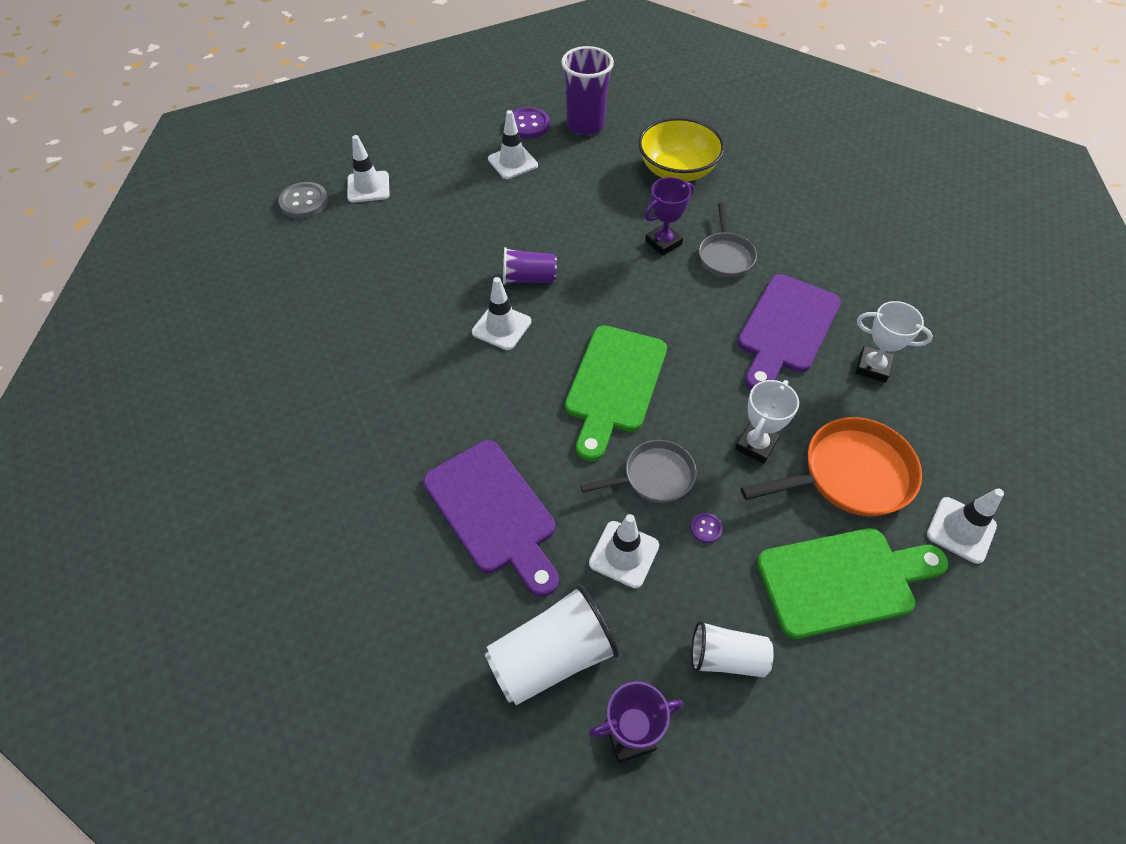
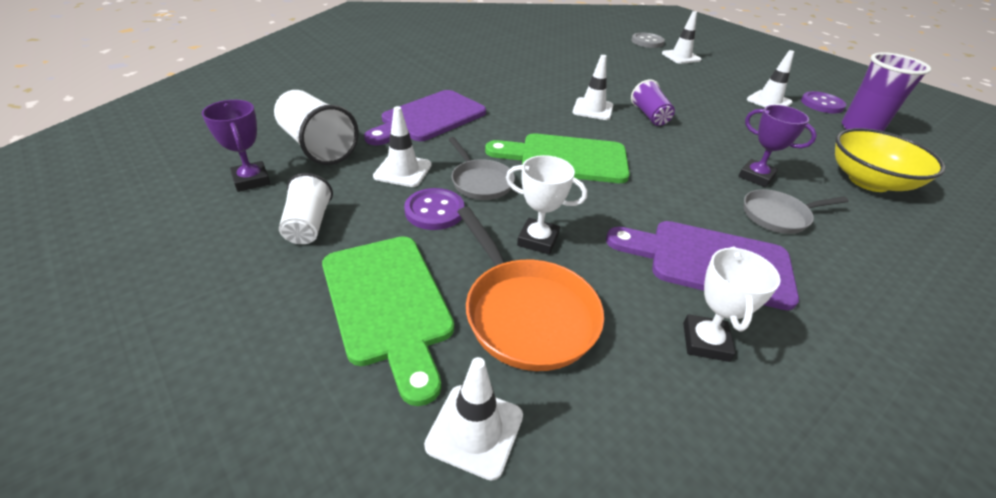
camera: 75 degrees right, 15 degrees down
purple button [691,513,723,543] -> purple button [404,188,464,230], size x2.02

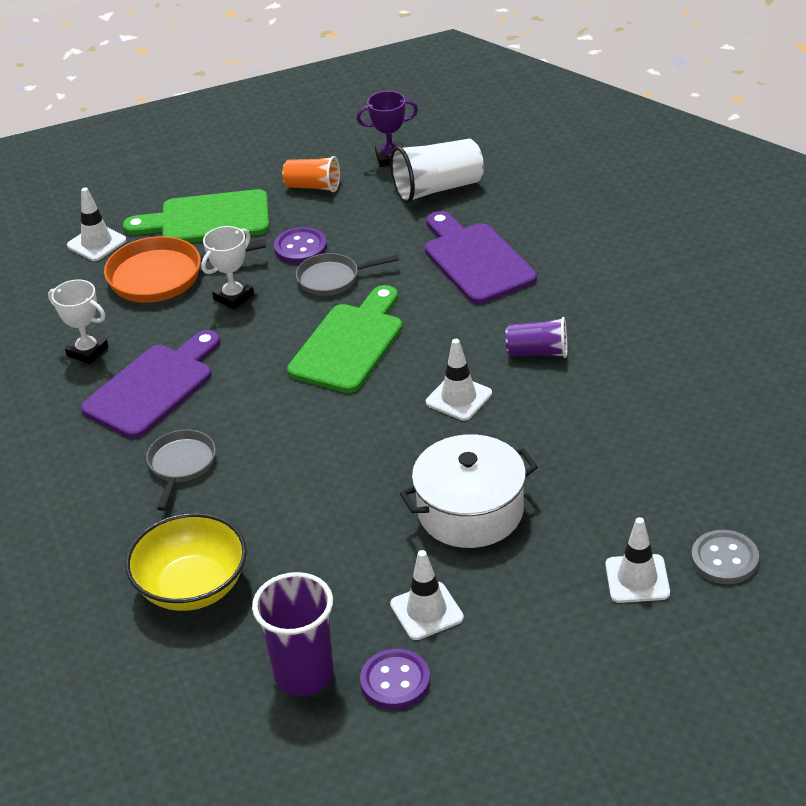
camera: 115 degrees right, 0 degrees up
white cup [279,173,333,244] -> orange cup [282,156,340,192]
white traffic cone [373,106,432,187] -> none
purple cup [631,79,675,126] -> purple cup moved to [505,317,567,358]
purple trophy [738,105,817,188] -> none
none -> white pot [400,434,538,548]

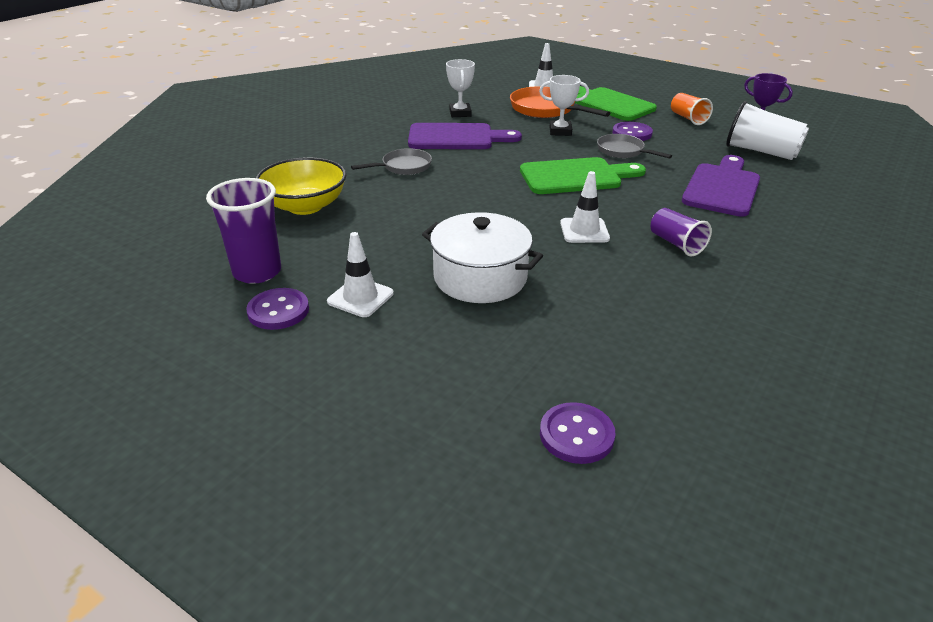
camera: 50 degrees right, 5 degrees down
white traffic cone [605,517,670,603] -> none
grey button [691,530,759,584] -> purple button [540,402,616,464]

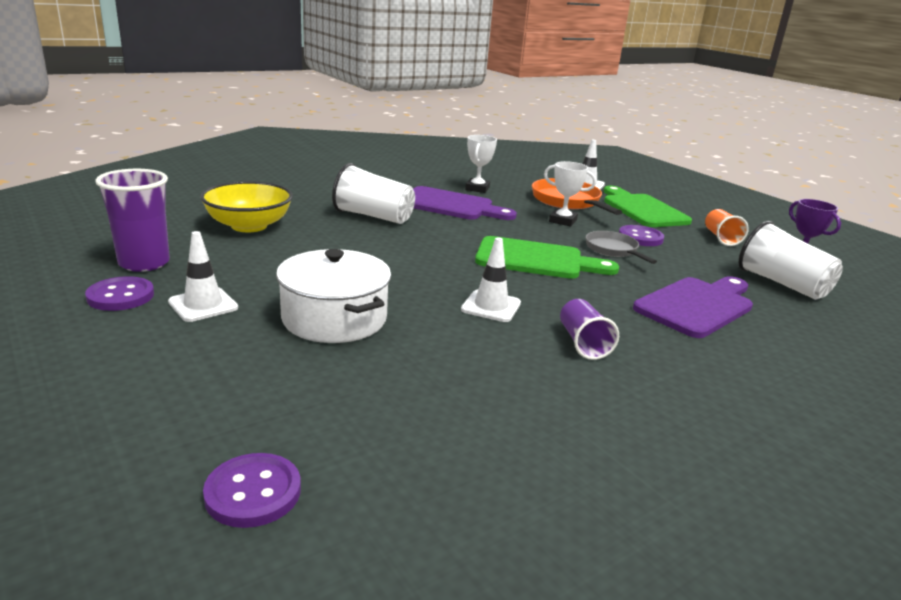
camera: 20 degrees right, 10 degrees down
grey pan [351,148,432,175] -> white cup [332,163,415,224]

